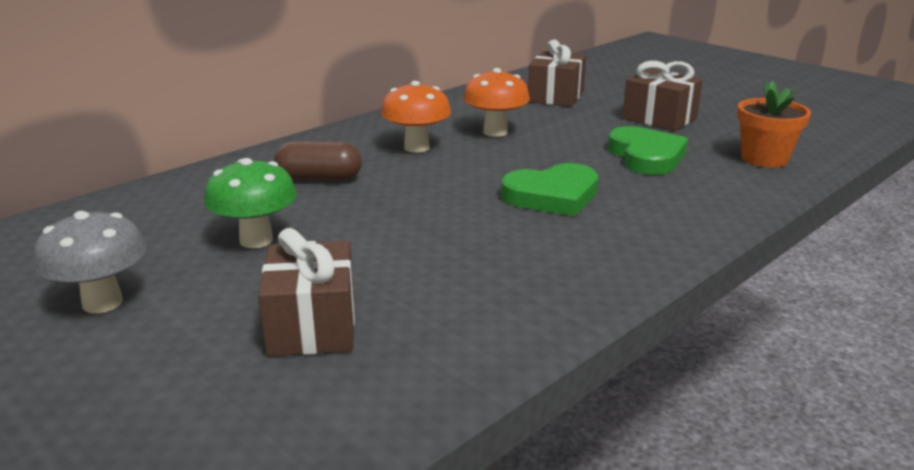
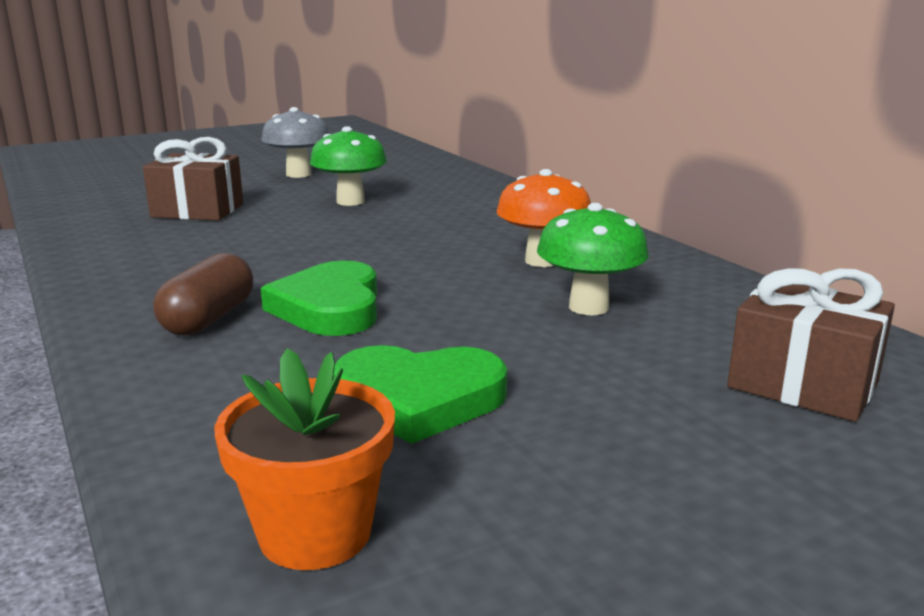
camera: 105 degrees right, 5 degrees down
brown capsule [274,141,362,181] -> brown capsule moved to [153,253,253,335]
orange mushroom [463,68,530,137] -> green mushroom [537,203,649,315]
brown gift [622,61,702,131] -> none

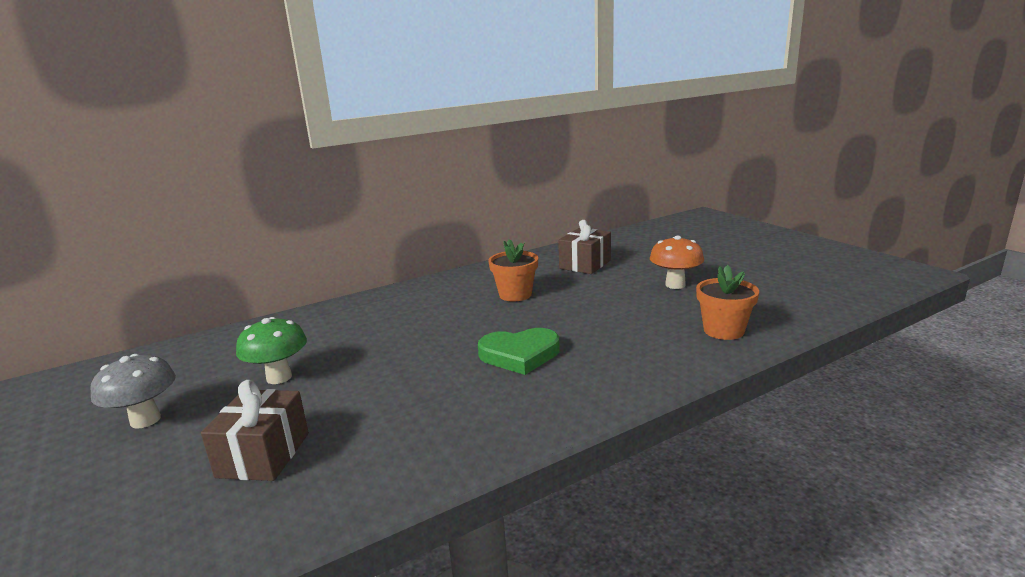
camera: 90 degrees left, 0 degrees up
brown capsule [153,253,253,335] -> none
green heart [333,345,507,444] -> none
orange mushroom [497,169,591,267] -> orange mushroom moved to [650,235,704,289]
green mushroom [537,203,649,315] -> orange flower pot [488,239,538,302]

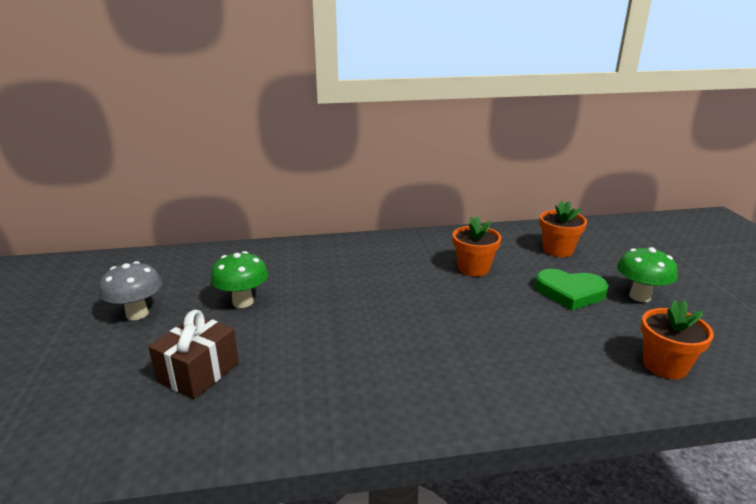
camera: 20 degrees right, 5 degrees up
green heart [478,328,560,375] -> green heart moved to [535,269,609,310]
brown gift [558,220,611,274] -> orange flower pot [540,200,587,257]
orange mushroom [650,235,704,289] -> green mushroom [617,247,678,302]

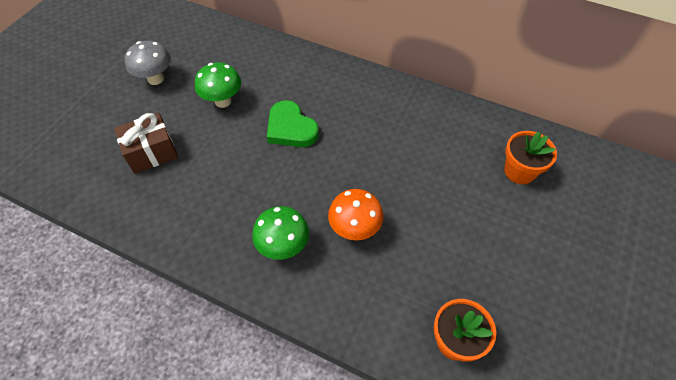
camera: 35 degrees right, 30 degrees up
orange flower pot [452,216,501,277] -> none
green heart [535,269,609,310] -> green heart moved to [267,100,319,147]
green mushroom [617,247,678,302] -> green mushroom moved to [252,206,309,260]
none -> orange mushroom [328,189,384,240]

